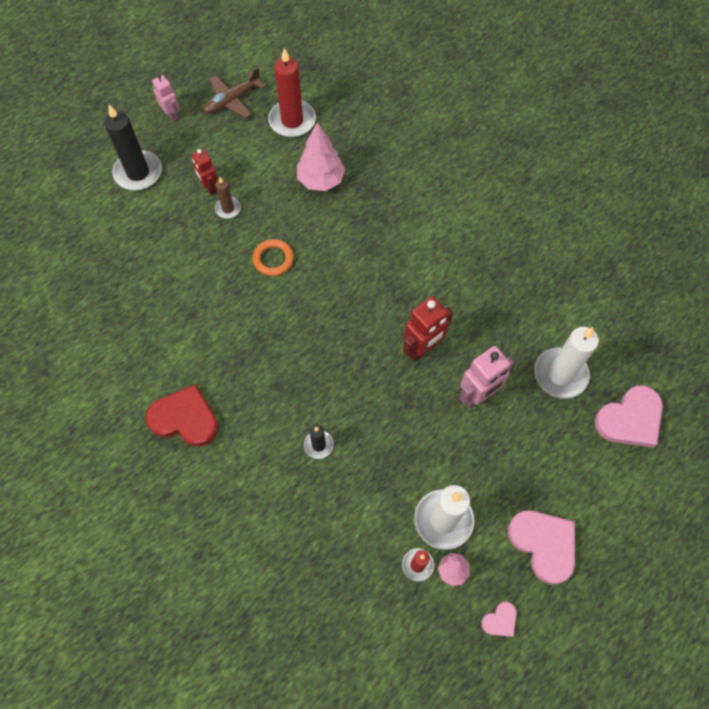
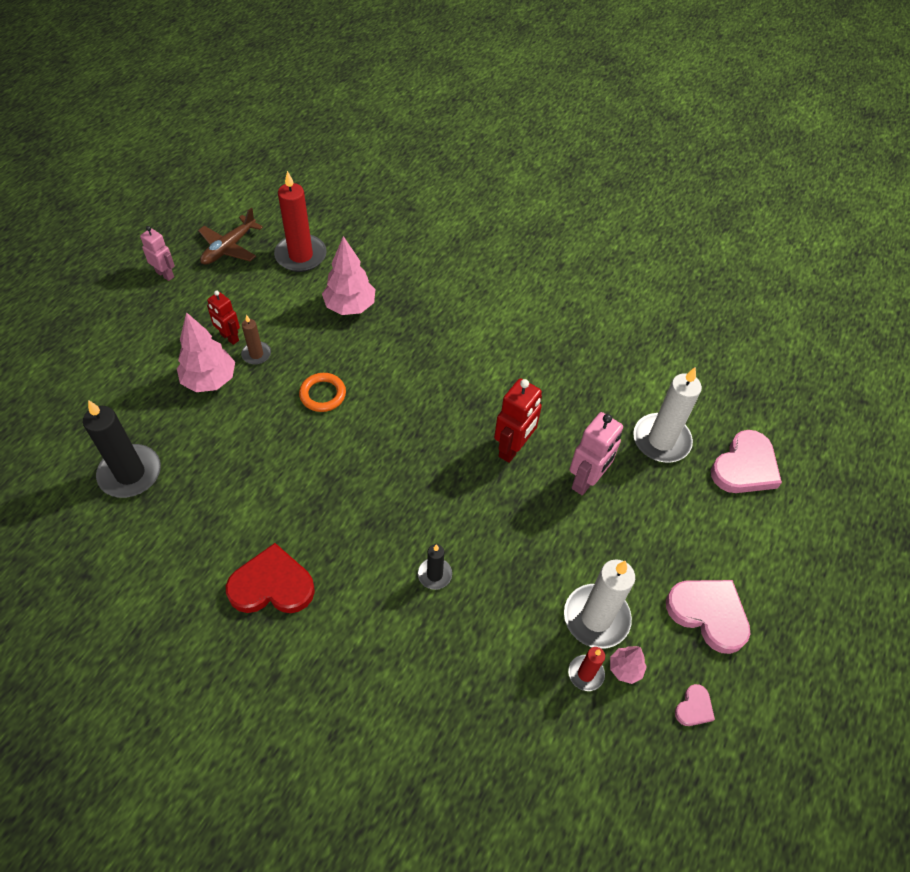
camera: 20 degrees left, 10 degrees down
black candle [104,104,162,190] -> black candle moved to [83,400,161,498]
none -> pink tree [177,312,235,392]

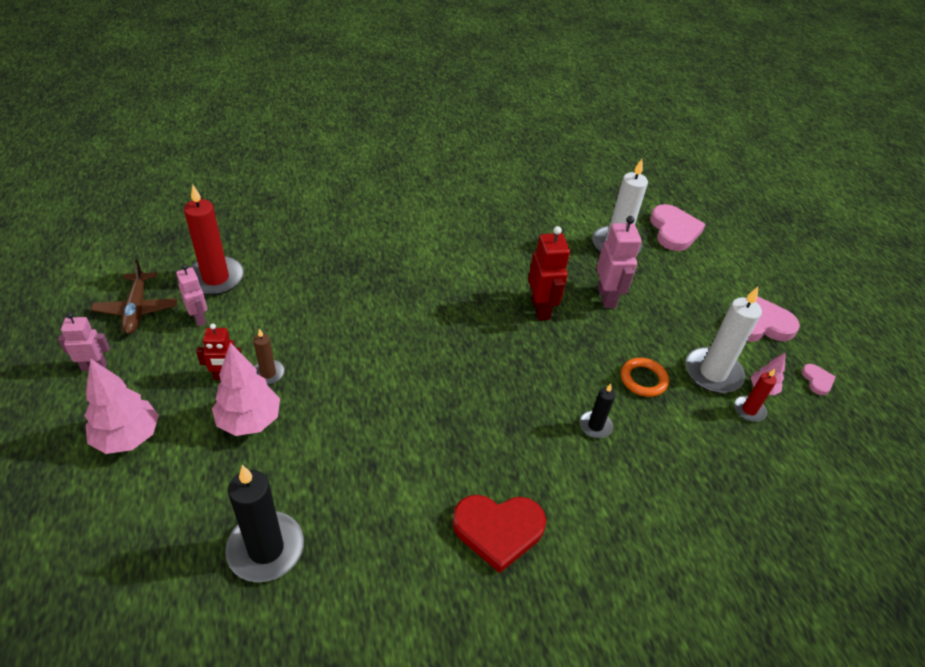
camera: 45 degrees left, 10 degrees down
red heart [226,543,315,613] -> red heart turned 135 degrees counterclockwise [452,495,546,573]
orange ring [299,373,346,412] -> orange ring moved to [621,358,669,397]
pink tree [322,236,375,315] -> pink tree moved to [85,358,159,454]
none -> pink robot [176,265,207,326]

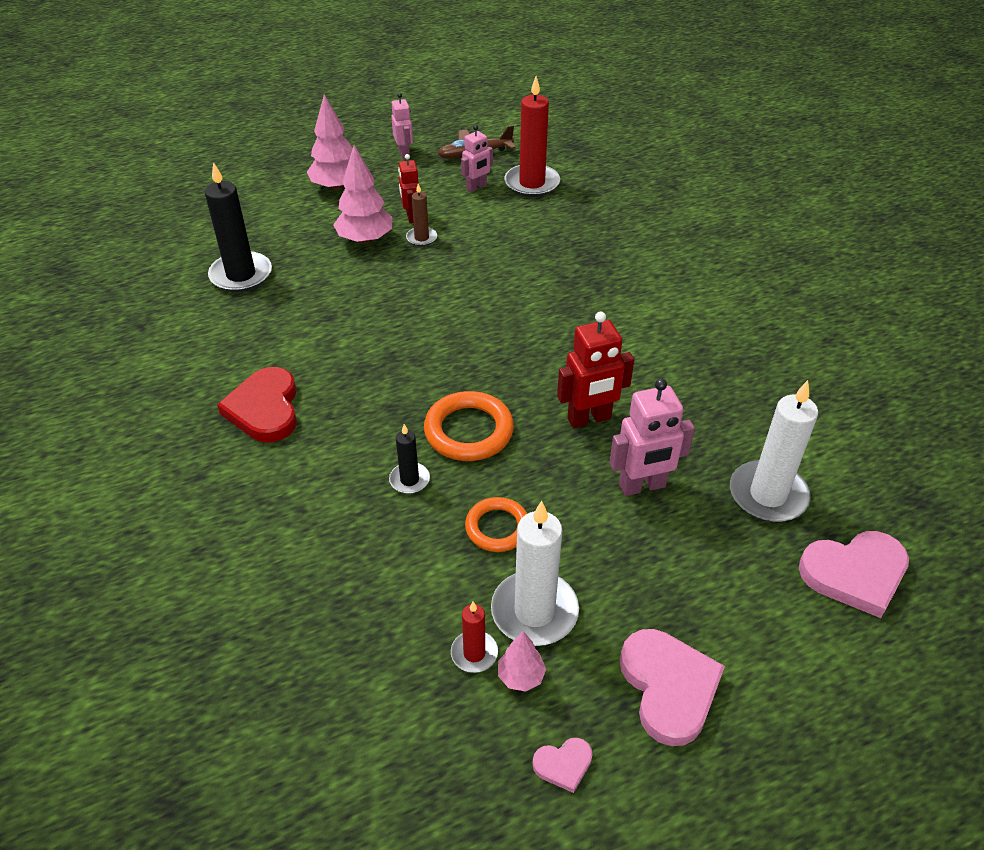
camera: 85 degrees right, 0 degrees up
none -> orange ring [424,391,514,461]

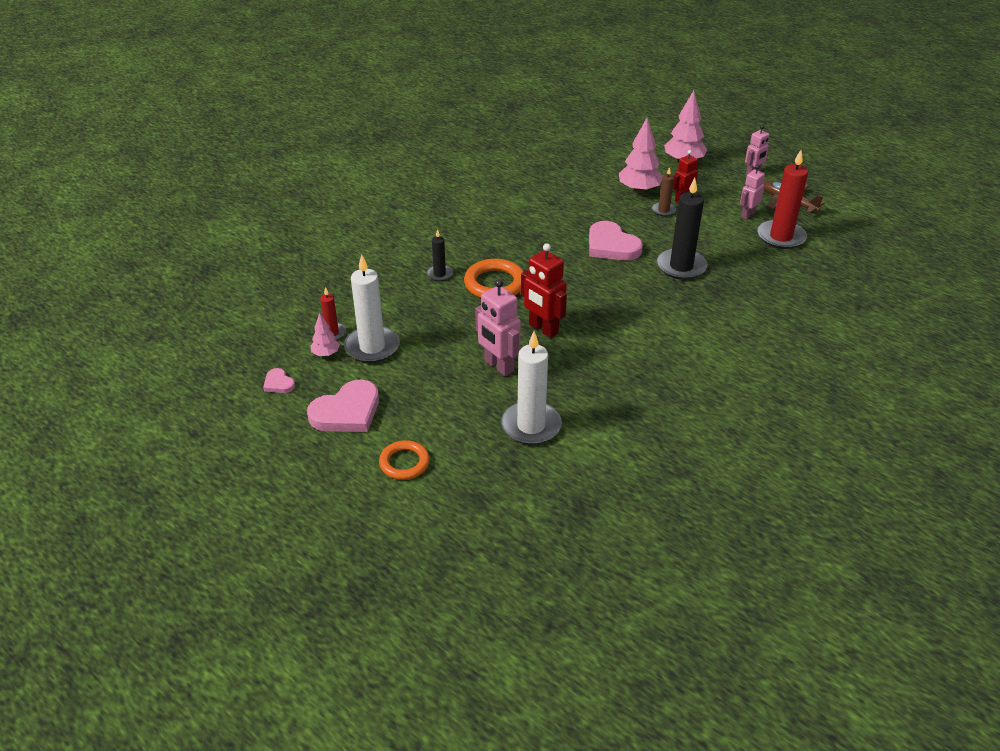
camera: 65 degrees right, 5 degrees down
black candle [205,162,272,292] -> black candle moved to [657,178,707,280]
red heart [217,367,297,443] -> none
pink robot [461,125,493,192] -> pink robot turned 105 degrees clockwise [740,165,765,220]
orange ring [465,497,527,552] -> orange ring moved to [379,440,430,480]
pink heart [799,531,909,618] -> pink heart moved to [589,221,643,261]

